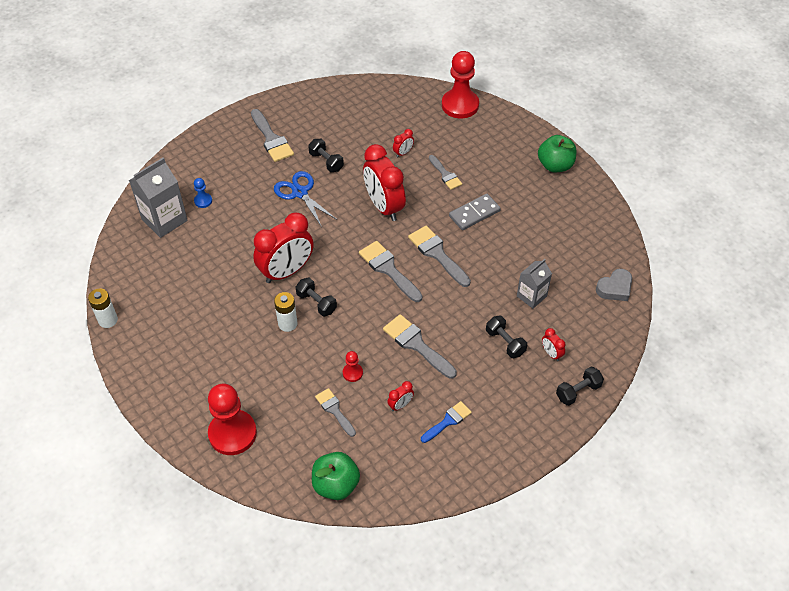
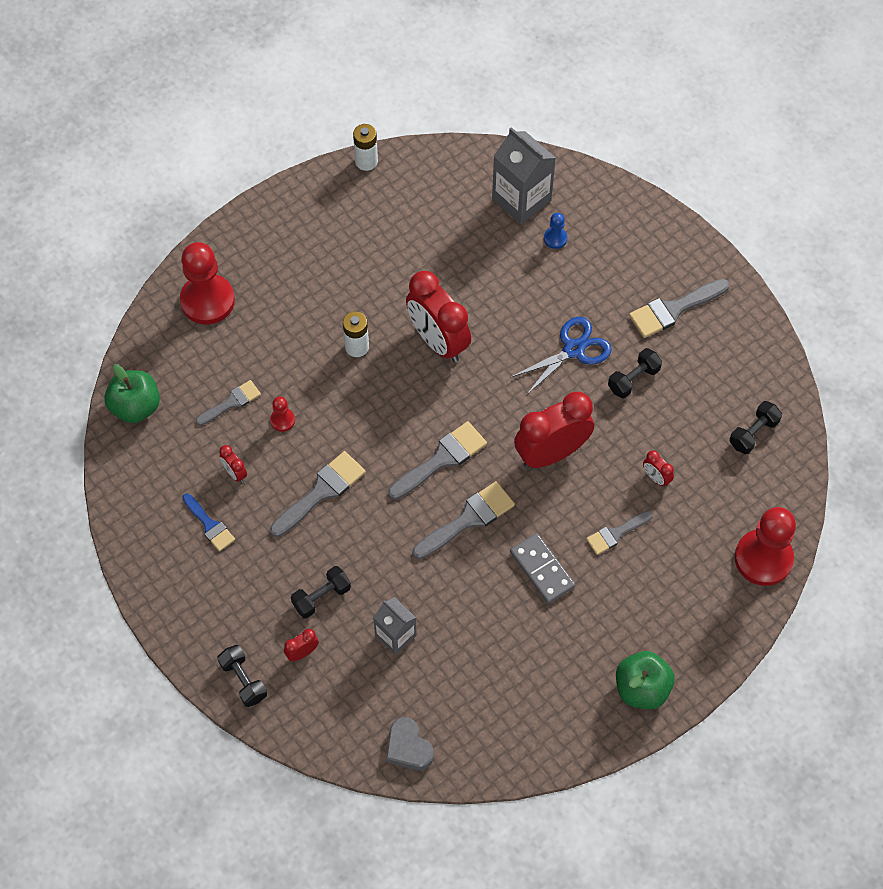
camera: 90 degrees right, 10 degrees up
black dumbbell [296,278,337,316] -> black dumbbell moved to [729,401,782,454]

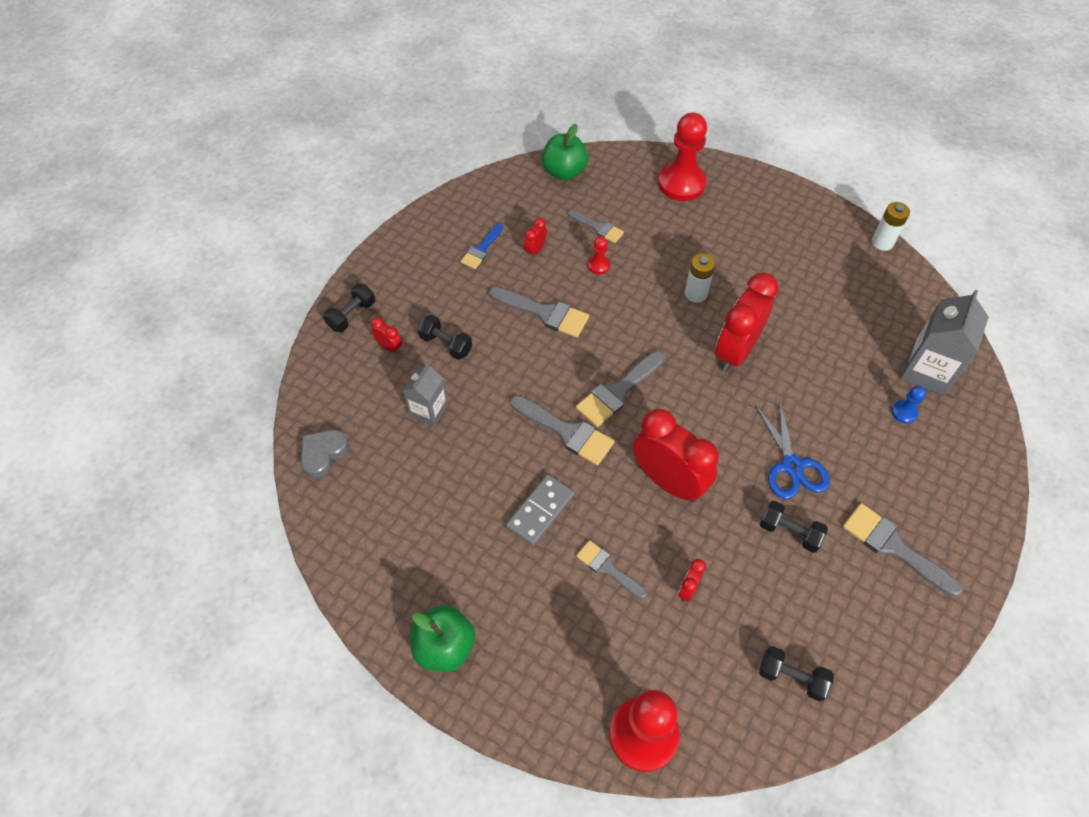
camera: 70 degrees right, 5 degrees down
grey brush [388,421,487,500] -> grey brush turned 105 degrees clockwise [576,351,665,427]
blue scissors [510,317,612,395] -> blue scissors turned 45 degrees clockwise [755,399,830,499]

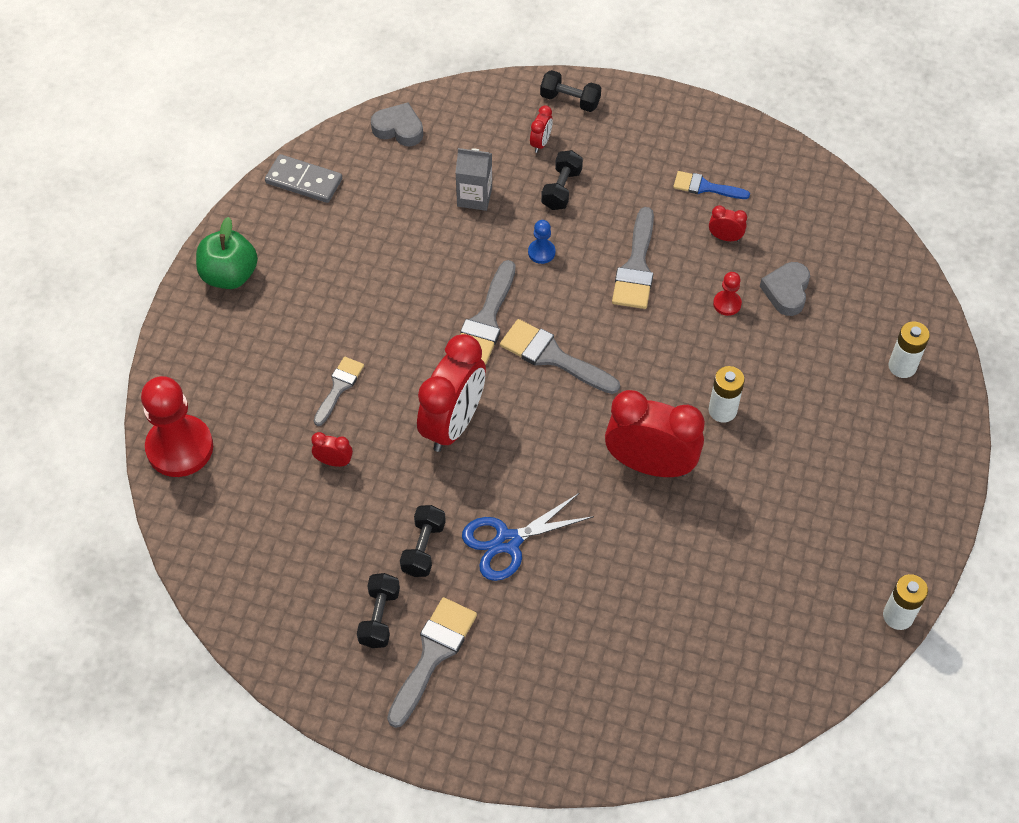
camera: 75 degrees right, 0 degrees up
grey domino [506,474,575,546] -> grey domino moved to [265,154,342,203]
green apple [542,124,588,180] -> none
grey brush [567,209,624,243] -> grey heart [760,262,810,316]
red pawn [658,112,707,201] -> white battery [888,322,930,378]
black dumbbell [759,646,834,702] -> black dumbbell moved to [357,573,400,648]
blue pawn [891,386,926,424] -> blue pawn moved to [528,220,556,264]
grey carton [900,290,989,396] -> none

